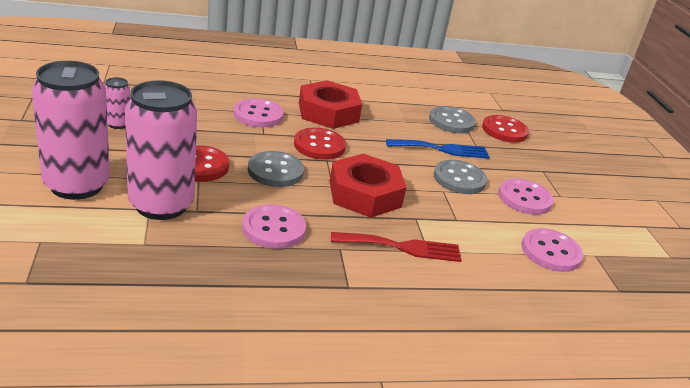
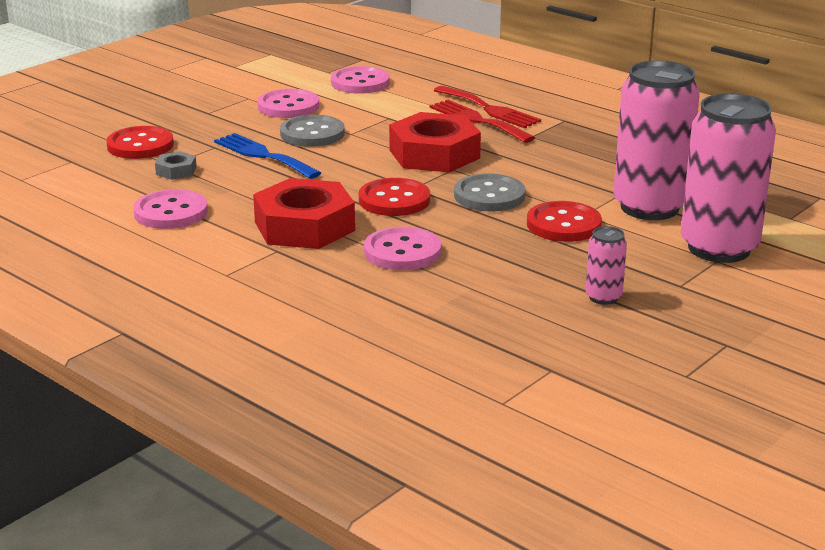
camera: 125 degrees left, 5 degrees down
pink button [242,204,306,249] -> pink button moved to [133,189,208,229]
grey button [429,106,476,133] -> grey nut [155,151,197,180]
none -> red fork [434,86,541,128]

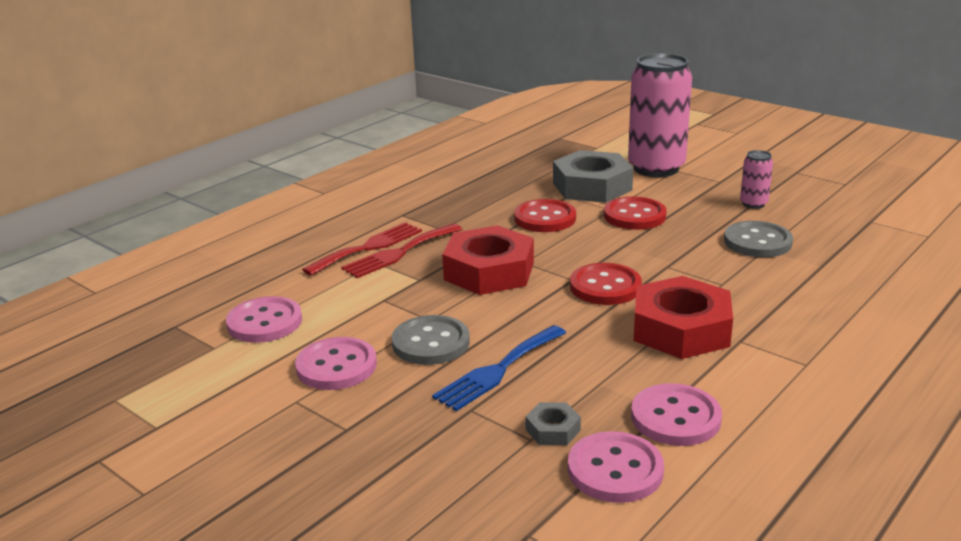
camera: 90 degrees left, 0 degrees up
red button [106,126,174,159] -> red button moved to [514,199,576,232]
pink button [364,226,441,270] -> pink button moved to [568,431,664,503]
grey button [454,174,526,211] -> grey button moved to [724,221,793,257]
pink can [613,61,700,220] -> grey nut [553,150,633,203]

